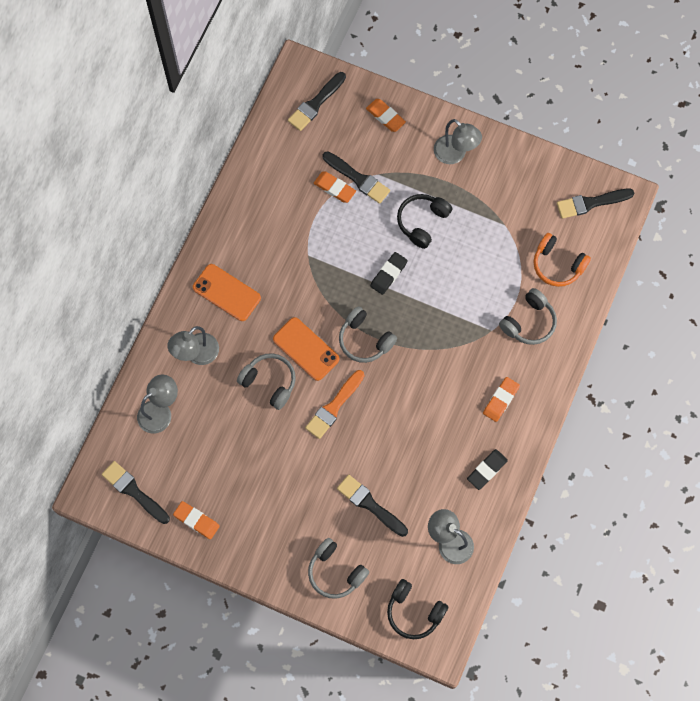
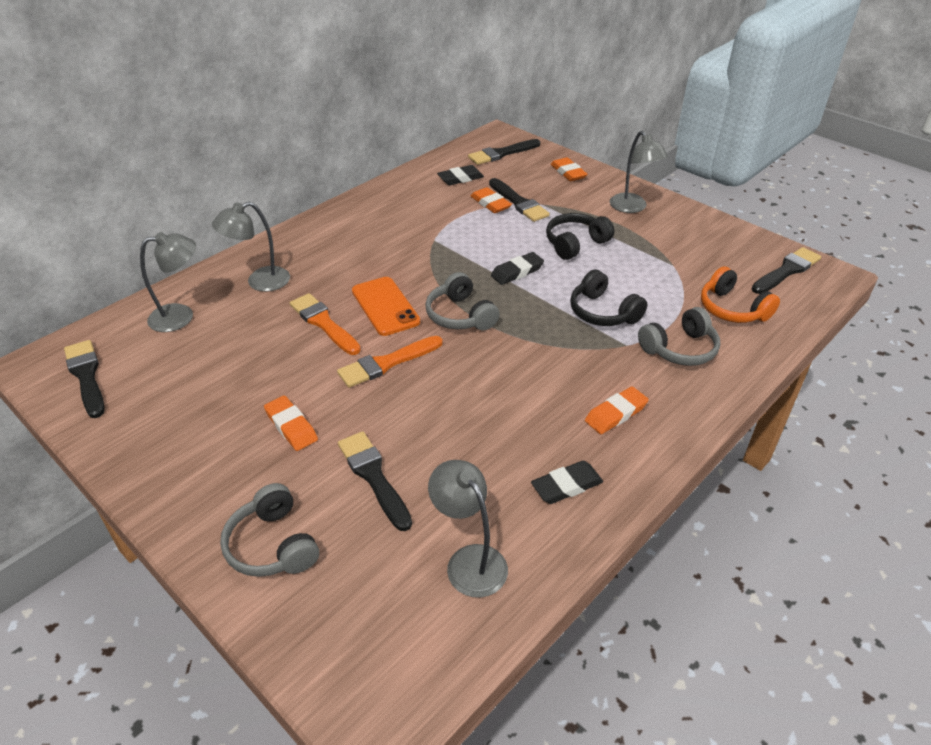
camera: 20 degrees right, 30 degrees down
orange eraser [173,501,220,539] -> orange eraser moved to [264,395,318,451]
orange phone [193,264,261,321] -> none
grey headphones [237,353,296,410] -> orange brush [290,293,361,355]
black headphones [387,579,449,639] -> black headphones moved to [570,270,648,326]
black brush [557,189,634,219] -> black brush turned 135 degrees clockwise [752,247,821,294]
none -> black eraser [437,165,484,185]

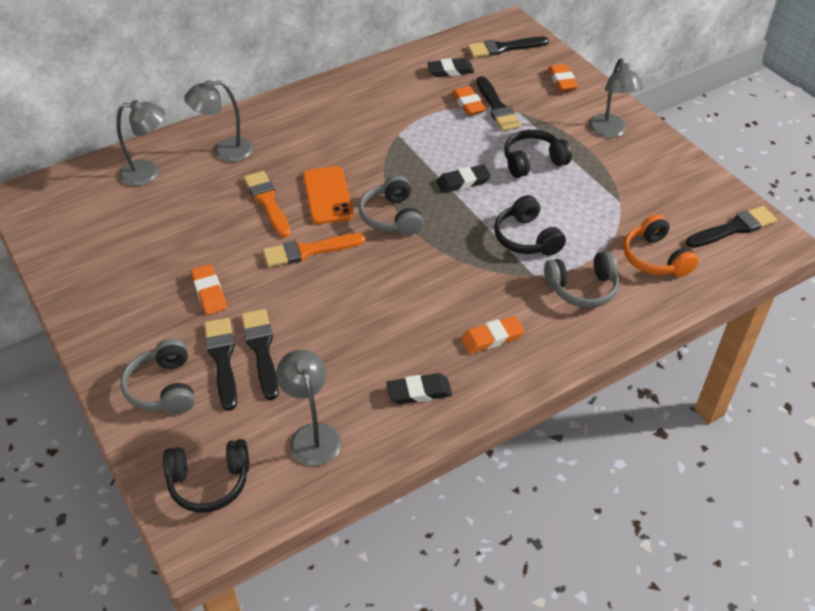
camera: 15 degrees right, 5 degrees up
black brush [64,340,105,418] -> black brush moved to [204,318,237,411]
none -> black headphones [163,439,249,513]

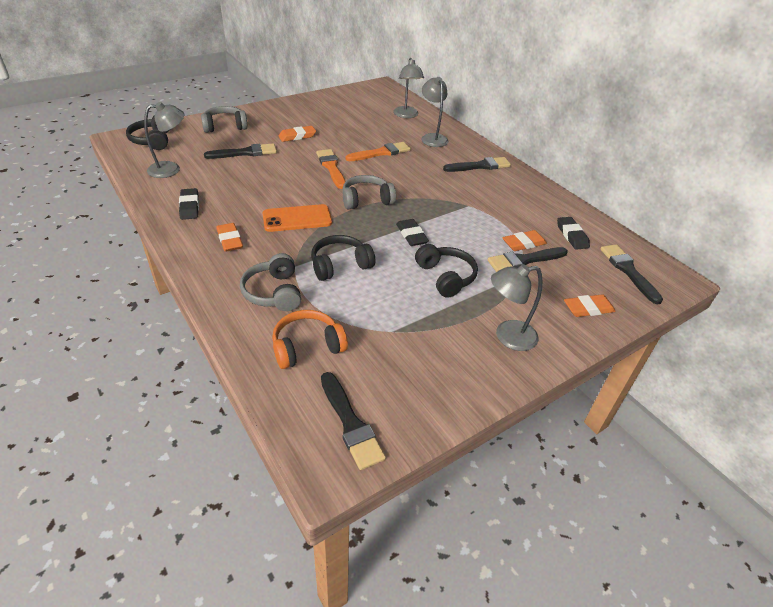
camera: 85 degrees right, 5 degrees down
black brush [204,318,237,411] -> black brush moved to [443,157,511,172]
orange phone [303,166,353,224] -> orange phone moved to [263,204,332,232]

